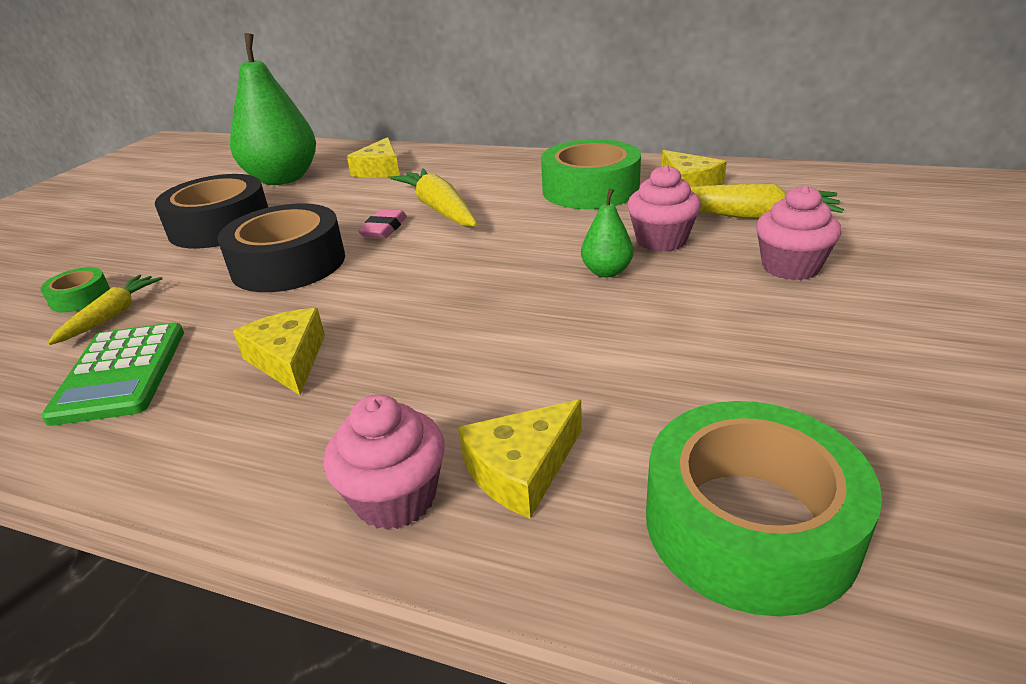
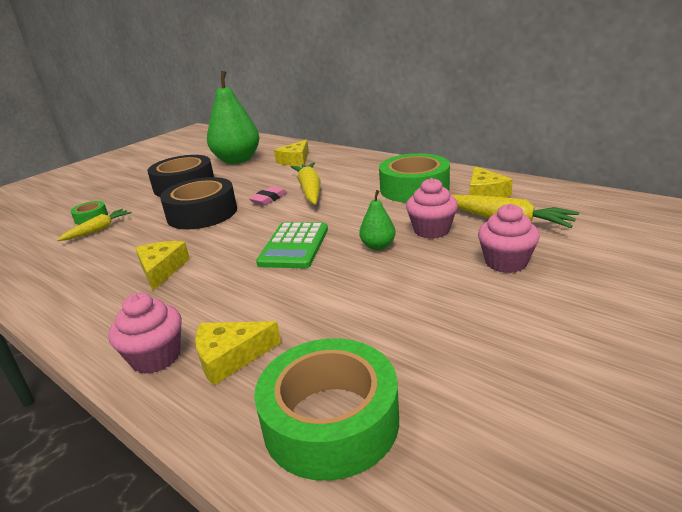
camera: 20 degrees right, 5 degrees down
green calculator [41,322,184,426] -> green calculator moved to [256,222,328,268]

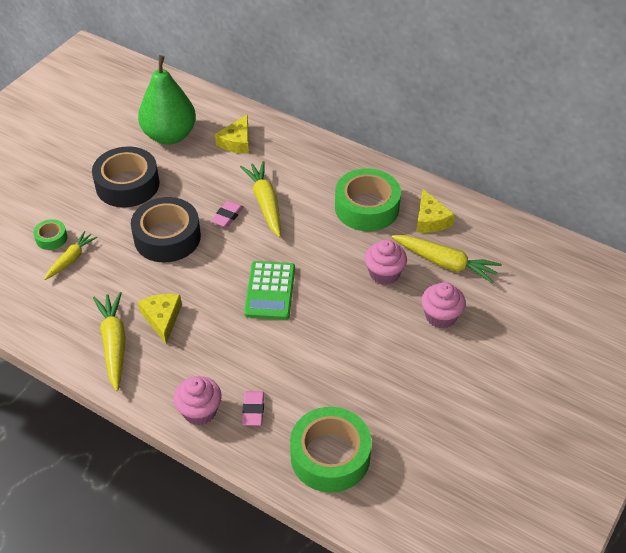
camera: 10 degrees left, 20 degrees up
yellow cheese [195,321,281,386] -> pink eraser [242,391,264,426]
green pear [359,190,396,250] -> none
none -> yellow carrot [93,292,126,391]

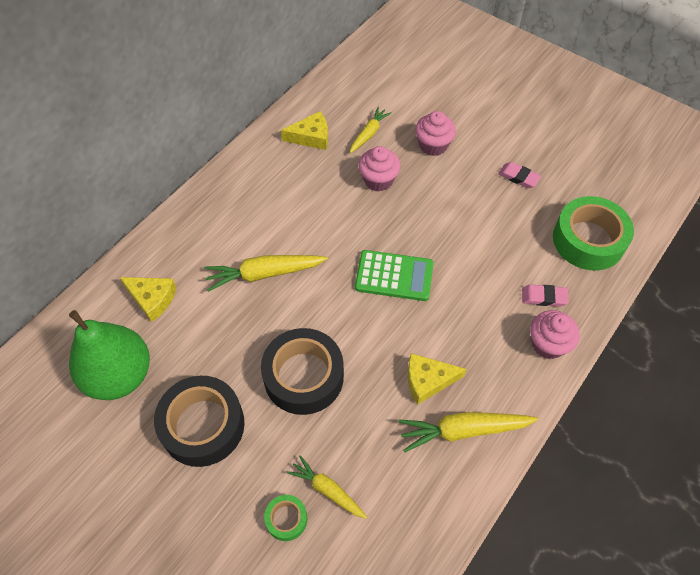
camera: 85 degrees left, 10 degrees up
pink eraser [211,201,244,227] -> pink eraser moved to [498,162,541,188]
green tape [335,168,401,231] -> none
yellow carrot [391,235,502,284] -> yellow carrot [350,107,391,153], size x0.63

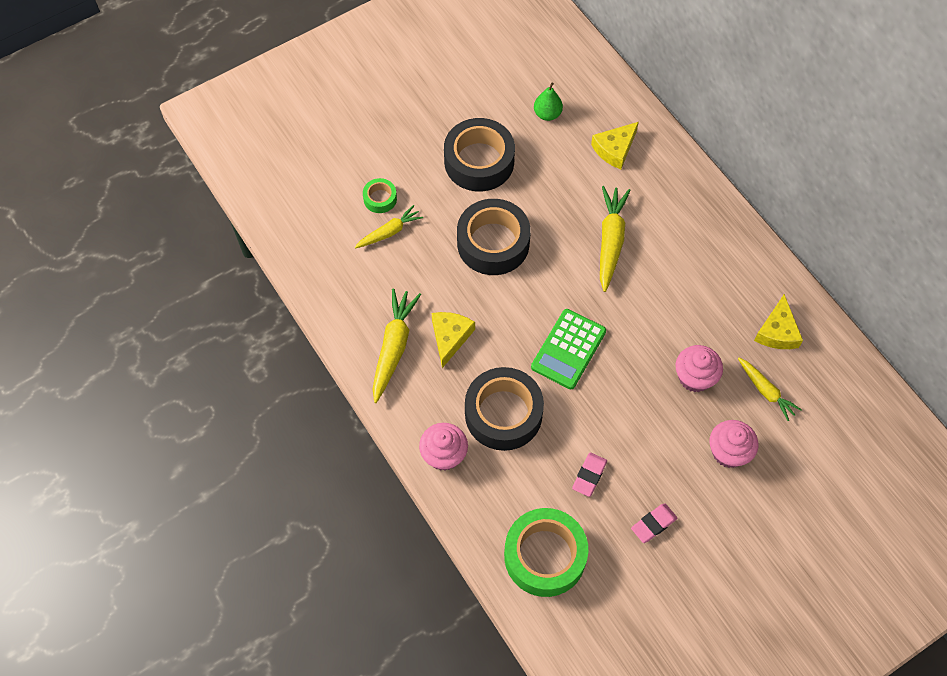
camera: 110 degrees right, 5 degrees up
green pear [69,310,150,400] -> green pear [534,82,563,121], size x0.45
pink eraser [522,284,569,307] -> pink eraser moved to [572,453,607,497]
none -> black tape [465,367,544,451]

